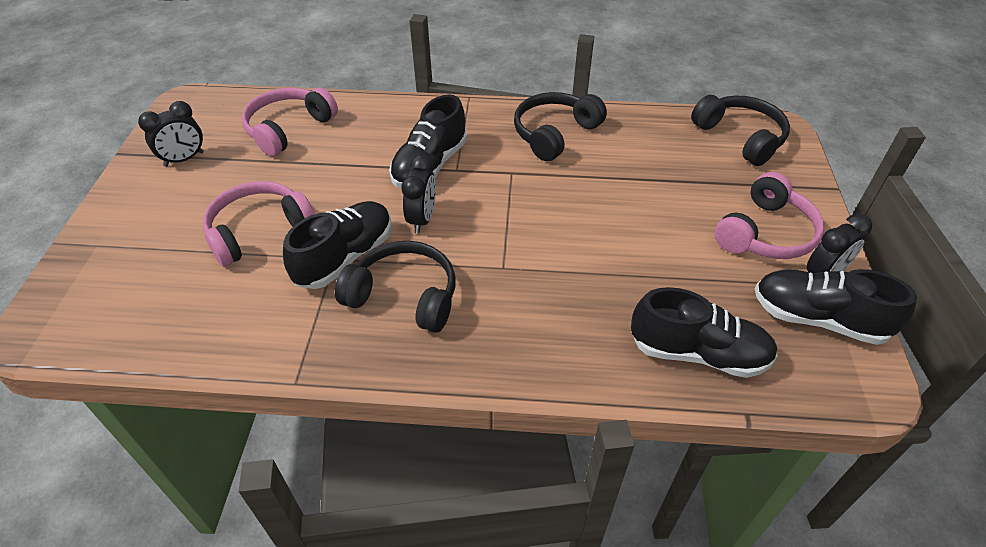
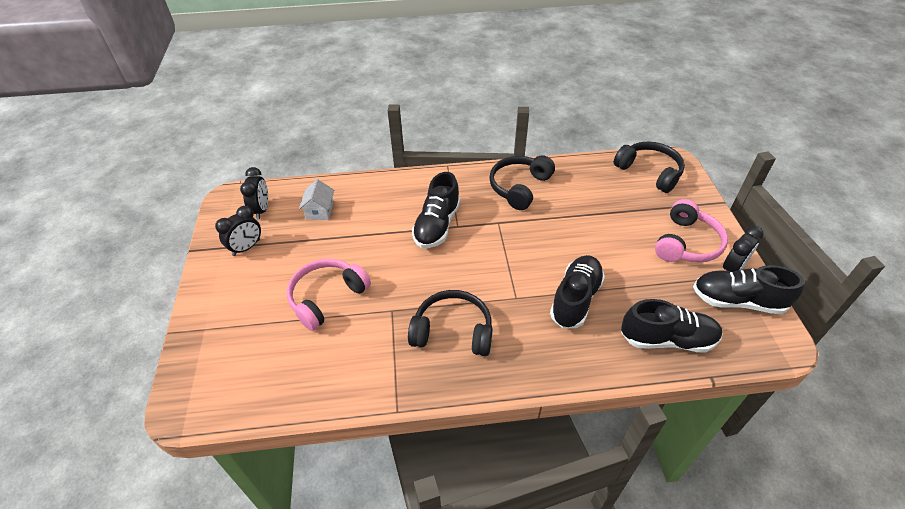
camera: 10 degrees left, 0 degrees up
pink headphones [242,88,338,156] -> white house [299,179,334,220]
black shoe [283,201,392,289] -> black shoe moved to [550,255,605,328]
black clock [402,155,436,233] -> black clock moved to [240,167,268,220]

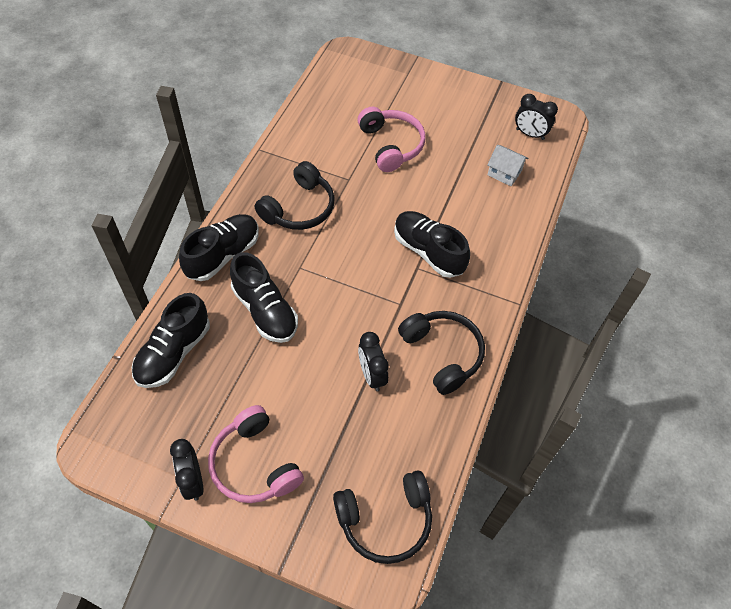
camera: 115 degrees right, 10 degrees up
black clock [215,206,261,256] -> black clock moved to [358,332,389,391]
black shoe [693,265,804,314] -> black shoe moved to [179,214,259,281]

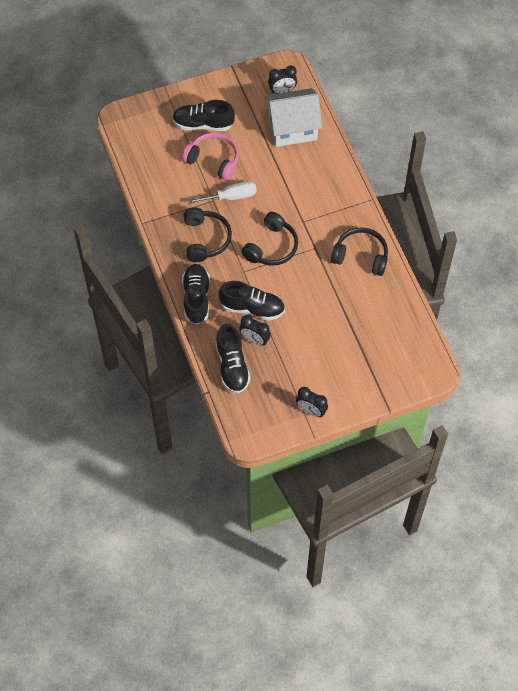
camera: 40 degrees left, 5 degrees up
pink headphones [208,405,304,503] -> none
black headphones [333,470,432,564] -> black headphones moved to [241,212,298,266]
black clock [358,332,389,391] -> black clock moved to [239,315,271,346]
black shoe [394,211,470,278] -> black shoe moved to [172,100,235,131]
white house [487,145,529,186] -> white house [264,88,322,147], size x2.14
none -> white screwdriver [188,181,257,204]

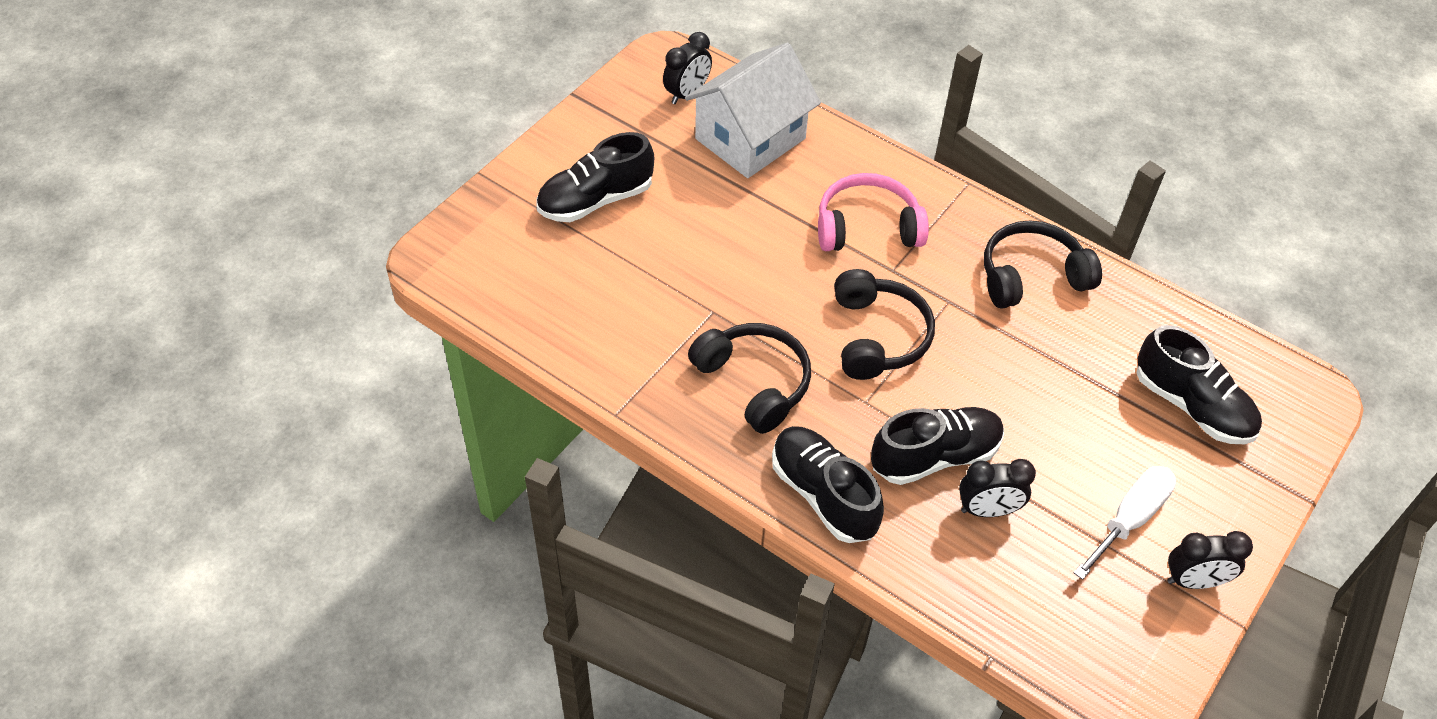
camera: 35 degrees left, 10 degrees down
pink headphones [182,133,239,181] -> pink headphones moved to [818,173,929,251]
white screwdriver [188,181,257,204] -> white screwdriver moved to [1074,466,1176,580]
black shoe [216,324,251,394] -> black shoe moved to [1137,325,1262,444]

